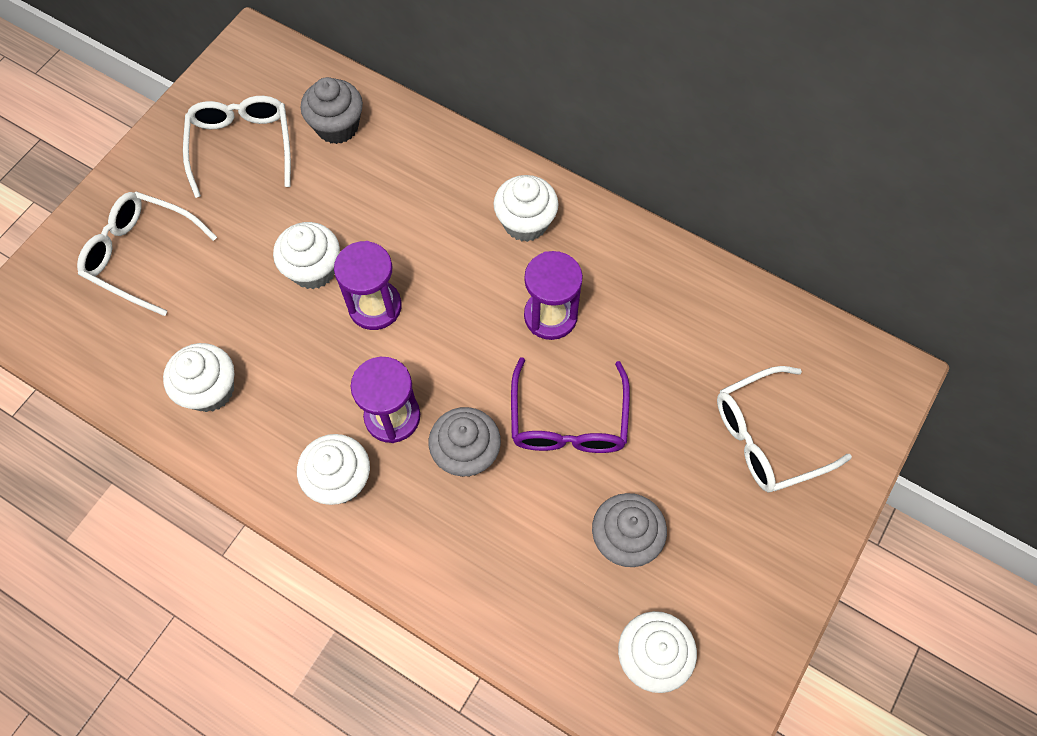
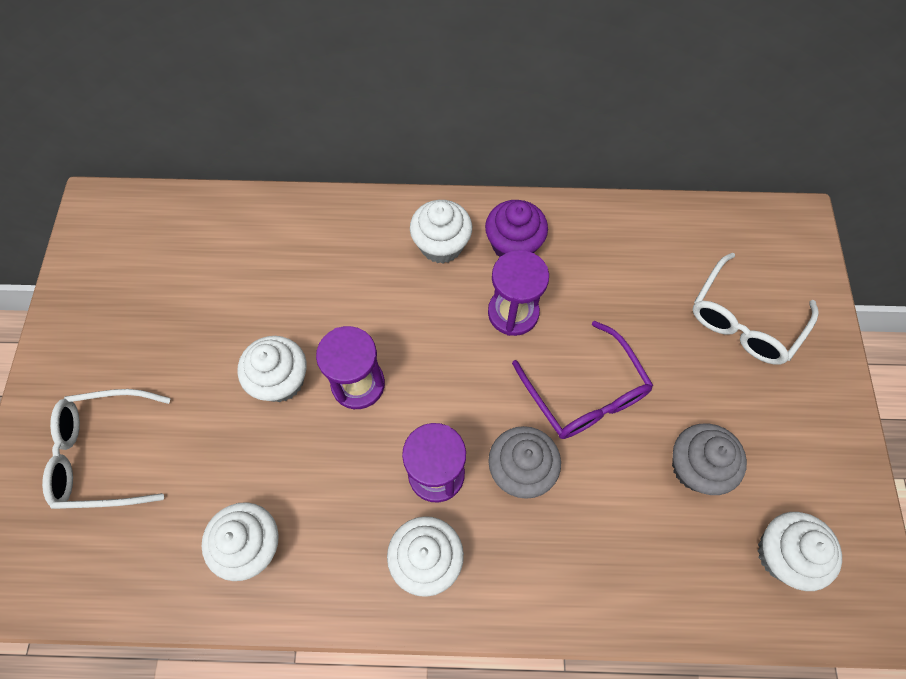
camera: 30 degrees left, 0 degrees up
white glasses [183,96,291,198] -> none
grey cupcake [301,77,363,144] -> none
none -> purple cupcake [485,200,548,257]

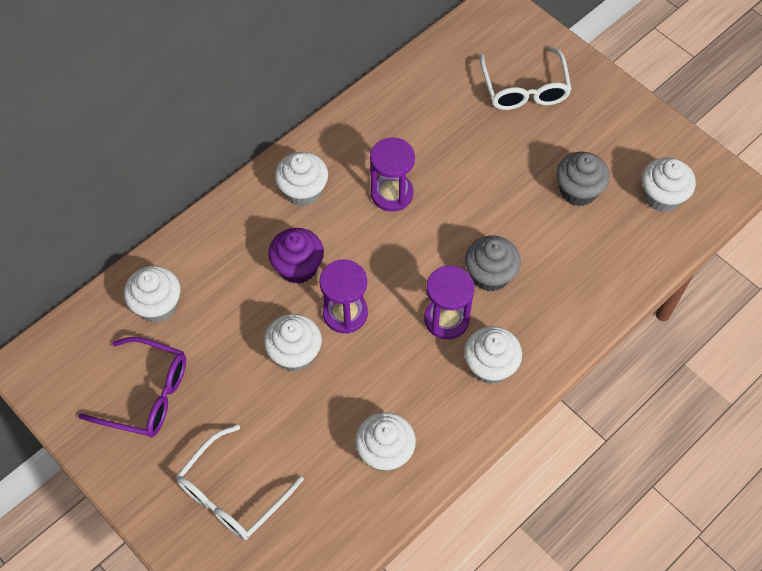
camera: 45 degrees left, 5 degrees down
purple cupcake [485,200,548,257] -> purple cupcake moved to [268,228,324,284]
purple glasses [512,321,653,439] -> purple glasses moved to [78,337,186,437]
none -> white cupcake [124,266,180,323]

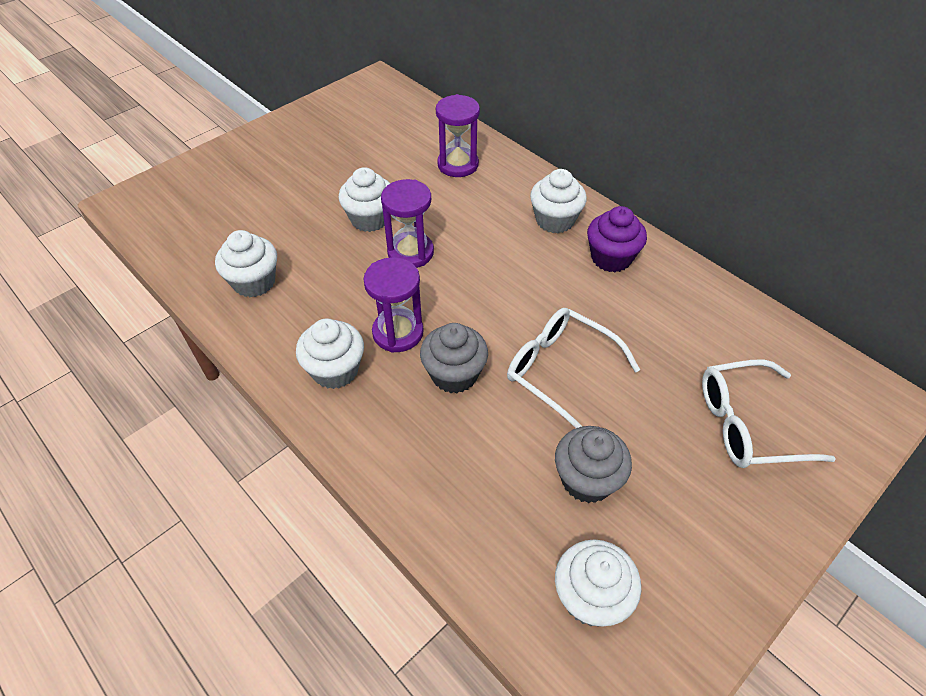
camera: 90 degrees right, 10 degrees down
purple glasses [78,337,186,437] -> none
white cupcake [124,266,180,323] -> none
white glasses [176,425,304,540] -> white glasses moved to [507,308,640,428]
purple cupcake [268,228,324,284] -> purple cupcake moved to [587,206,647,272]
purple hourglass [370,137,415,212] -> purple hourglass moved to [436,94,480,177]

